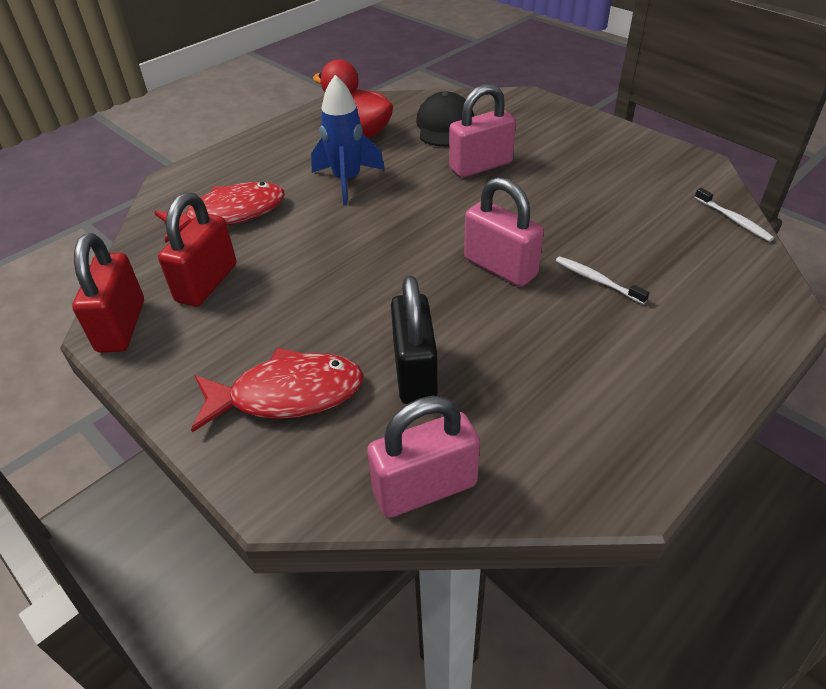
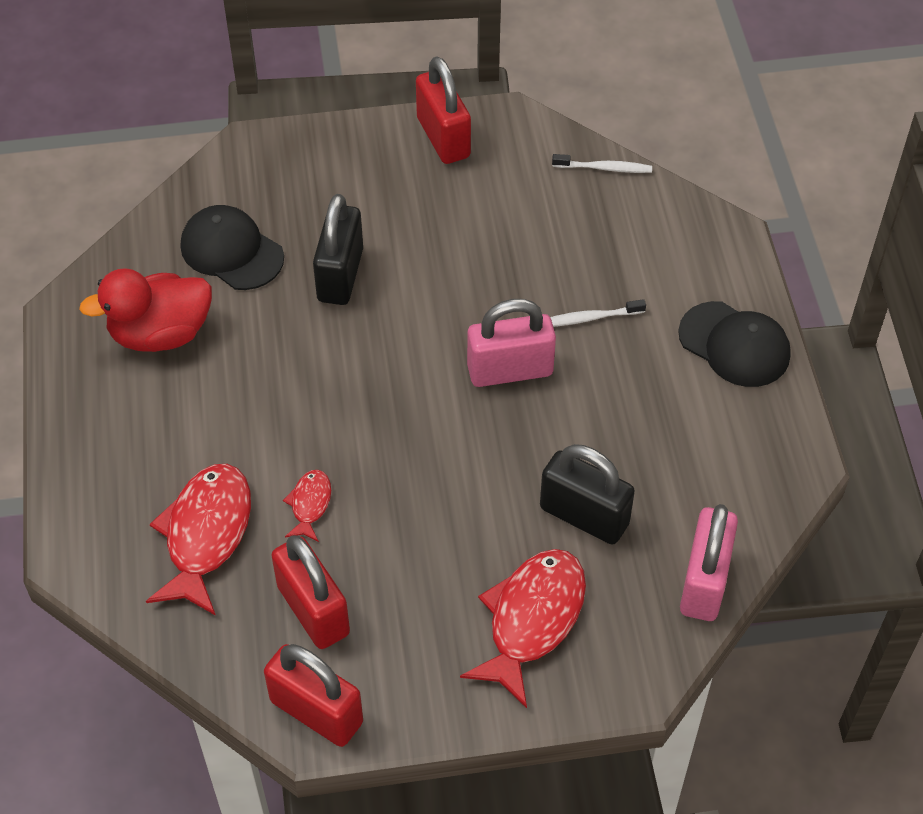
camera: 55 degrees left, 10 degrees up
blue rocket [311,75,385,206] -> none
pink padlock [449,84,516,178] -> black padlock [313,194,363,305]
none -> red fish [283,470,331,542]
none -> red padlock [416,56,471,164]
none -> black cap [678,301,791,387]

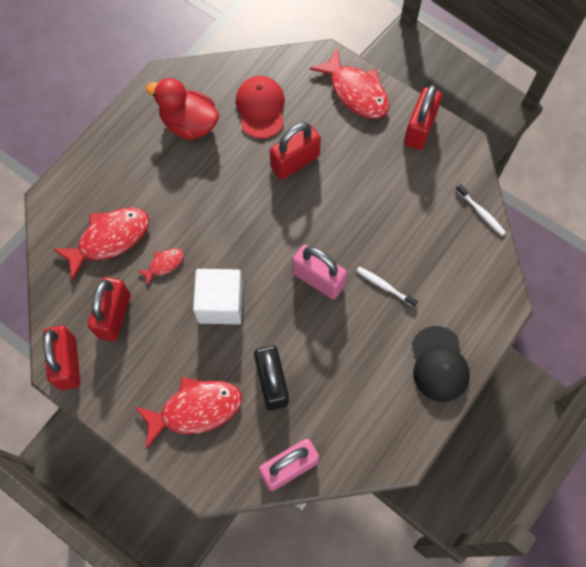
camera: 45 degrees right, 15 degrees up
black cap [181,205,284,290] -> red cap [236,76,285,139]
black padlock [313,194,363,305] -> red padlock [270,122,321,180]
none -> white cube [193,269,243,324]
none -> red fish [310,49,389,119]

